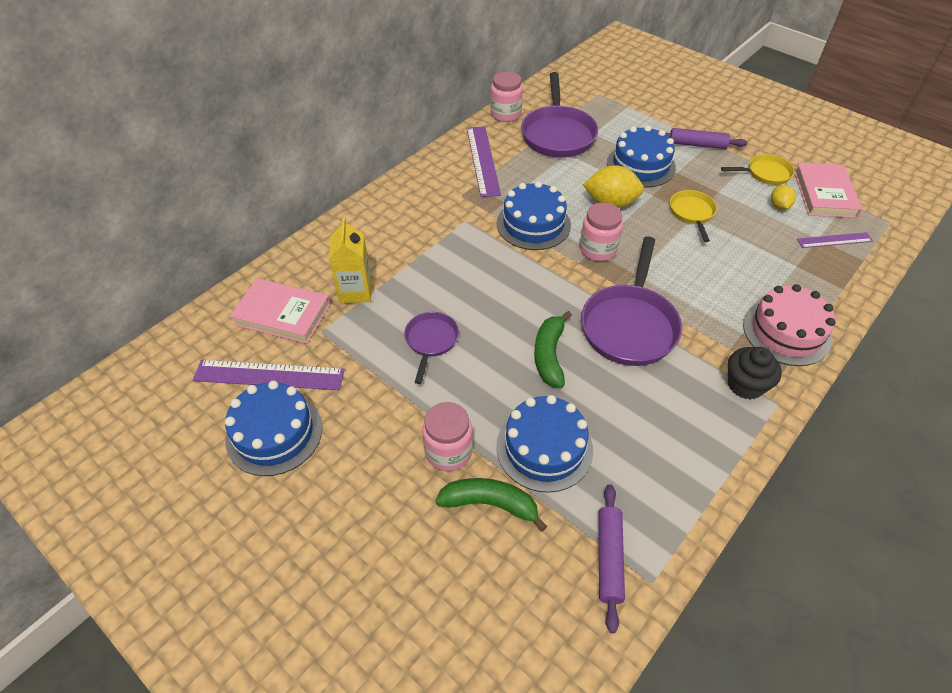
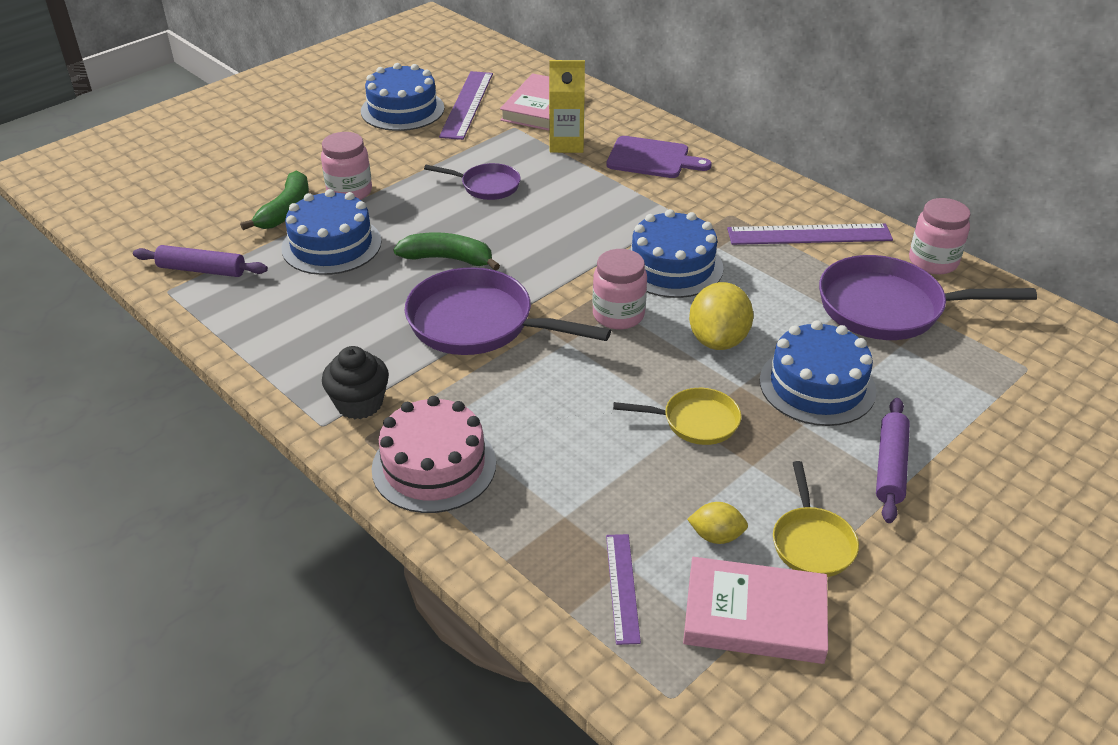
camera: 95 degrees right, 10 degrees down
none -> purple cutting board [606,136,712,178]

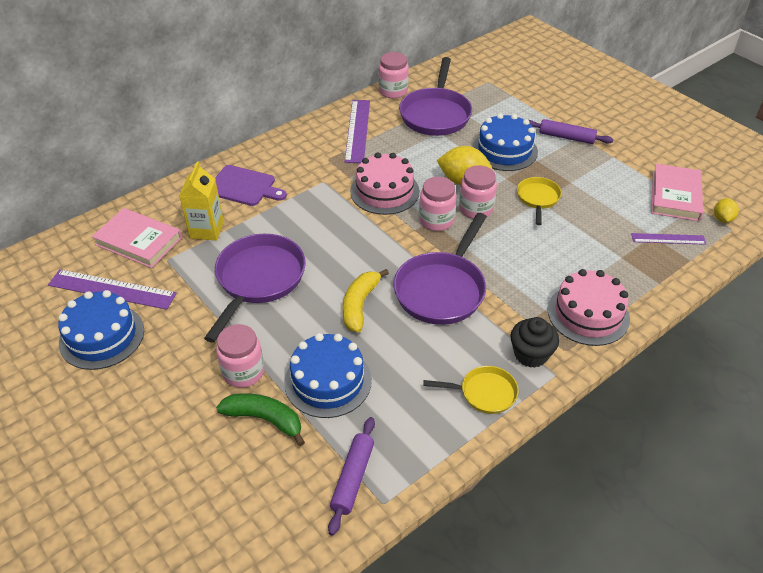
camera: 85 degrees left, 5 degrees up
green banana [393,232,500,270] -> yellow banana [342,269,389,333]
purple pan [424,163,521,200] -> purple pan [204,234,306,343], size x1.83
purple cutting board [606,136,712,178] -> purple cutting board turned 90 degrees clockwise [215,165,287,206]
blue cake [629,209,723,298] -> pink cake [350,153,420,215]
yellow lemon [687,502,748,544] -> yellow lemon moved to [714,198,739,223]
yellow pan [773,461,859,577] -> yellow pan moved to [423,366,519,414]
none -> pink jar [459,165,497,219]

